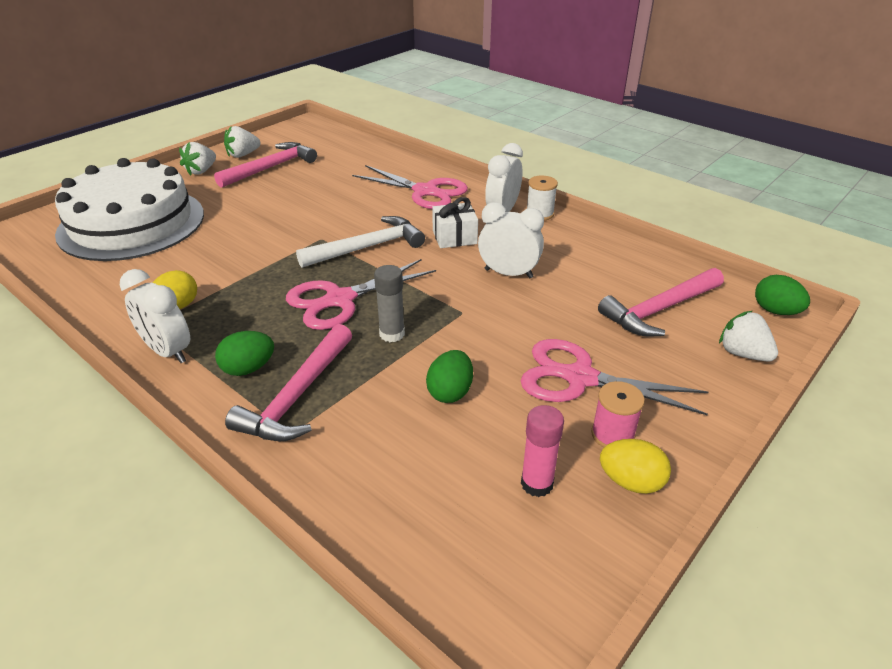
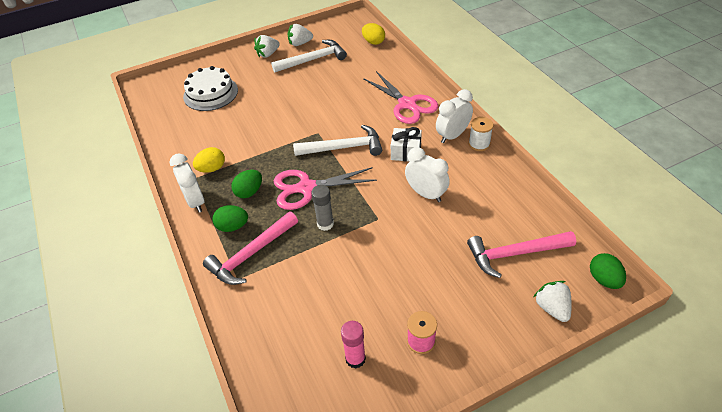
camera: 25 degrees right, 10 degrees up
white cake [55,158,204,261] -> white cake [183,66,238,111], size x0.60
pink hammer [214,142,317,188] -> white hammer [271,40,347,73]
green egg [426,350,473,403] -> green egg moved to [231,170,262,198]
pink scissors [520,339,708,415] -> none
yellow egg [600,439,671,494] -> yellow egg moved to [362,23,385,45]

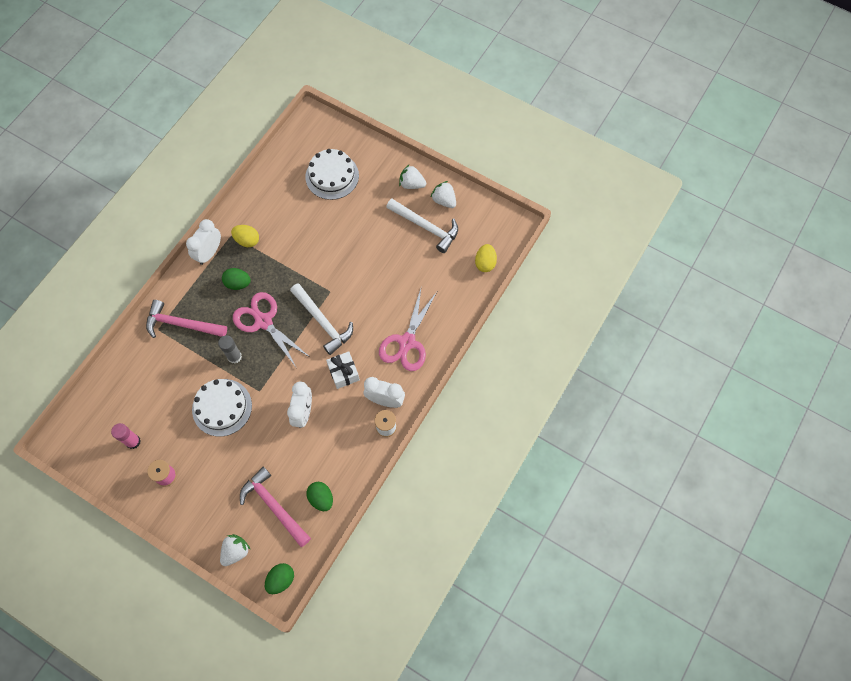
camera: 55 degrees right, 20 degrees up
green egg [212,205,248,232] -> green egg moved to [306,482,333,511]
none -> white cake [192,379,252,437]

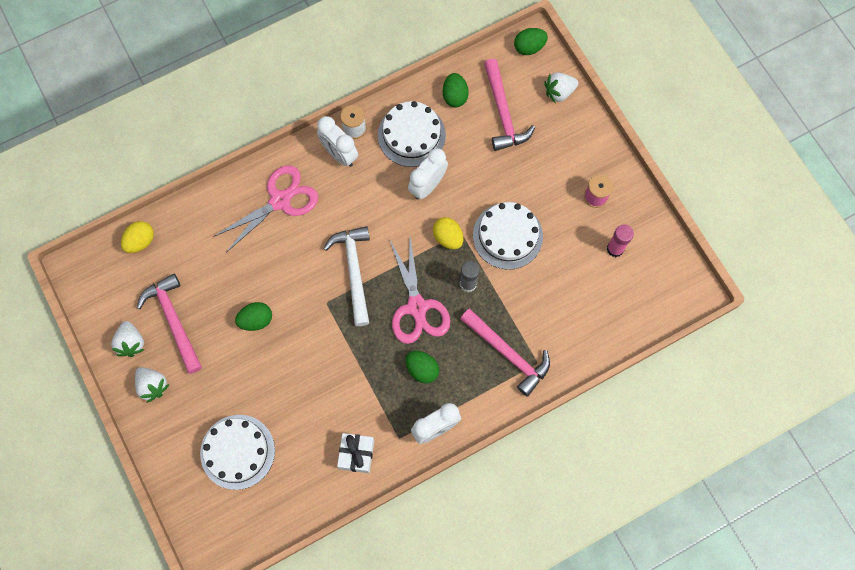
camera: 150 degrees left, 5 degrees up
yellow egg [231,225,259,247] -> yellow egg moved to [433,217,463,249]
white gift [326,351,360,389] -> white gift moved to [337,433,374,473]
white hammer [386,199,458,253] -> pink hammer [137,273,202,374]
none -> green egg [235,302,272,331]
none -> white cake [378,101,446,167]

